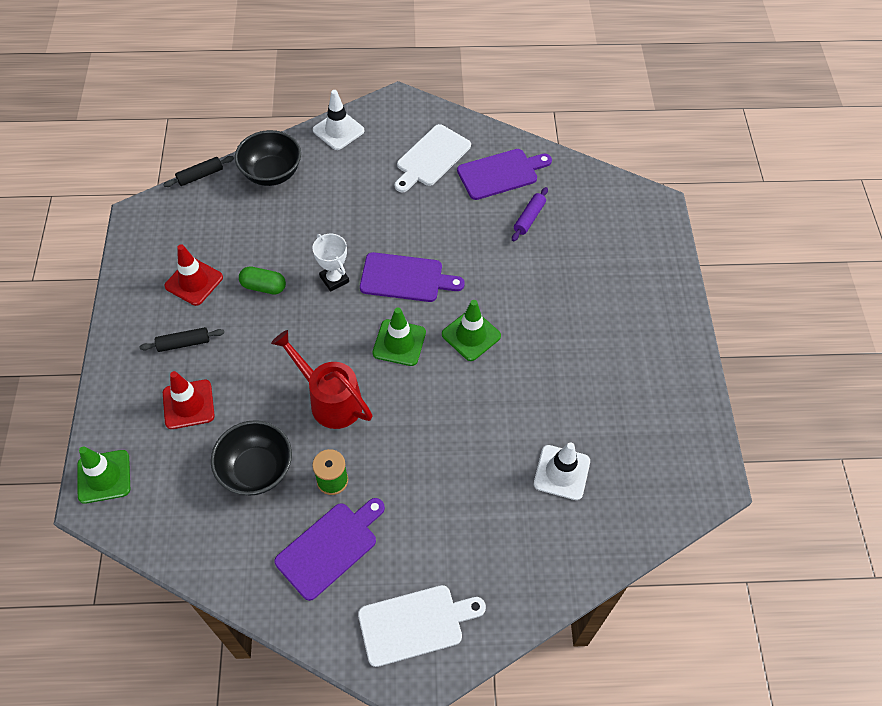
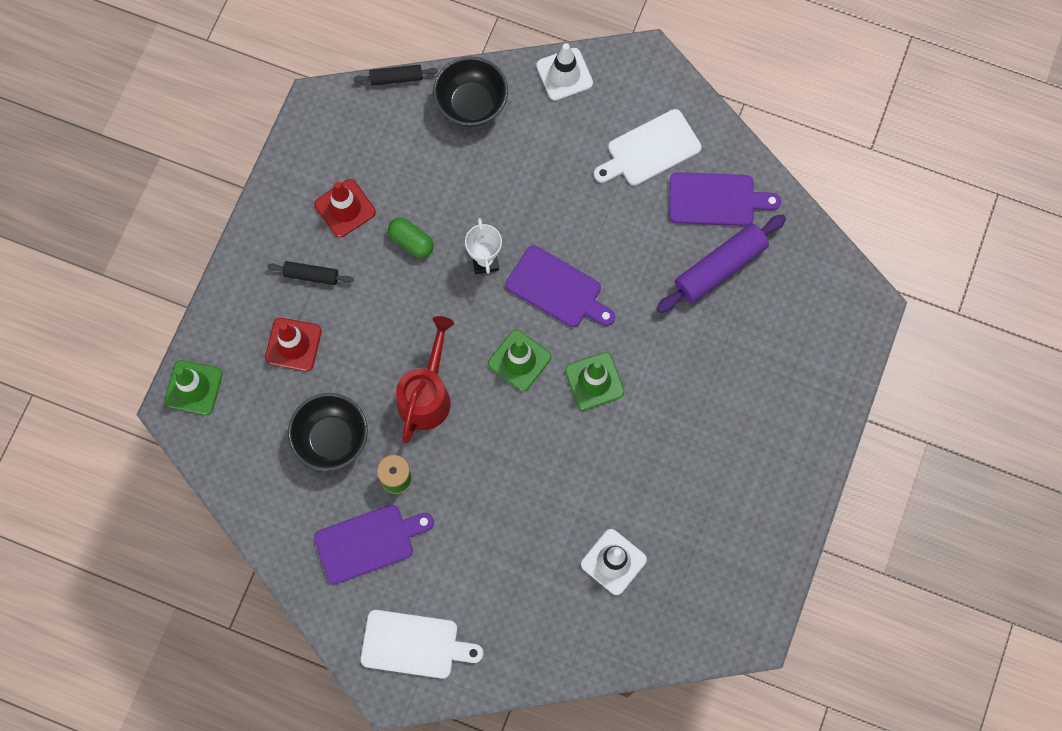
camera: 25 degrees right, 15 degrees up
red watering can [271,330,373,429] -> red watering can turned 45 degrees clockwise [396,316,454,443]
purple rolling pin [512,187,548,242] -> purple rolling pin [657,214,786,313], size x1.85

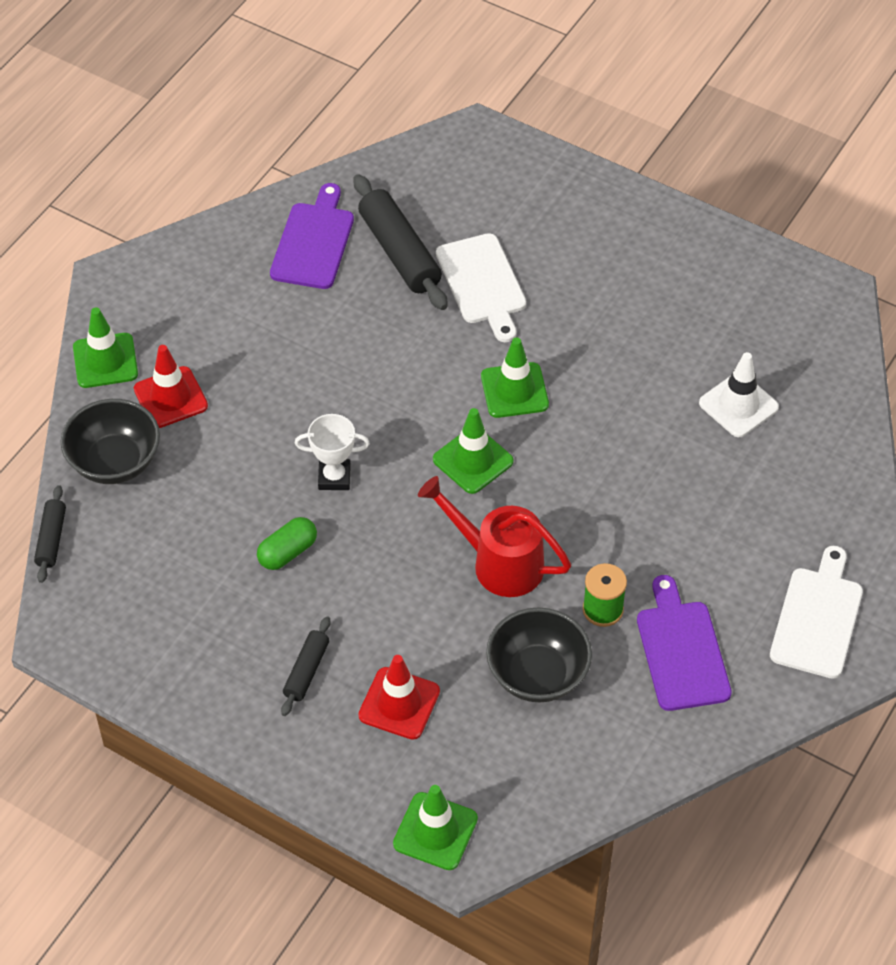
camera: 80 degrees left, 20 degrees down
red traffic cone [314,179,376,237] -> red traffic cone moved to [134,345,208,428]
purple cutting board [506,245,615,327] -> none
white traffic cone [536,43,593,101] -> green traffic cone [73,307,138,388]
white cutting board [594,109,701,186] -> white cutting board moved to [436,233,526,342]
purple rolling pin [657,214,786,313] -> black rolling pin [354,174,448,310]

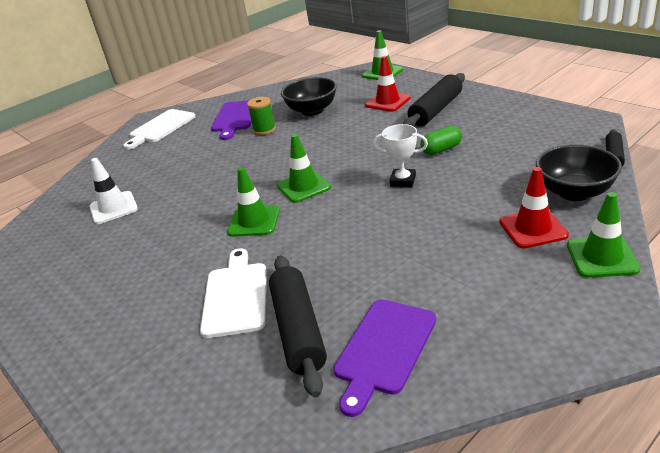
camera: 160 degrees left, 20 degrees down
black rolling pin [281,616,331,716] -> black rolling pin [403,73,465,126], size x1.85
red watering can [418,476,571,597] -> none

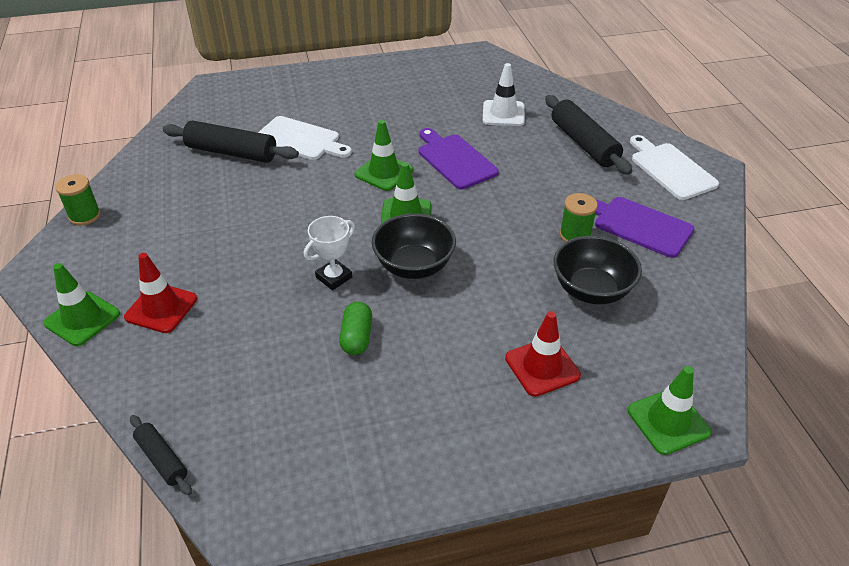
camera: 115 degrees right, 10 degrees up
purple cutting board [334,299,436,417] -> purple cutting board moved to [419,128,499,189]
black rolling pin [403,73,465,126] -> black rolling pin moved to [545,95,632,175]
black bowl [536,144,622,201] -> black bowl moved to [372,213,456,279]
none -> green spool [55,174,101,225]

